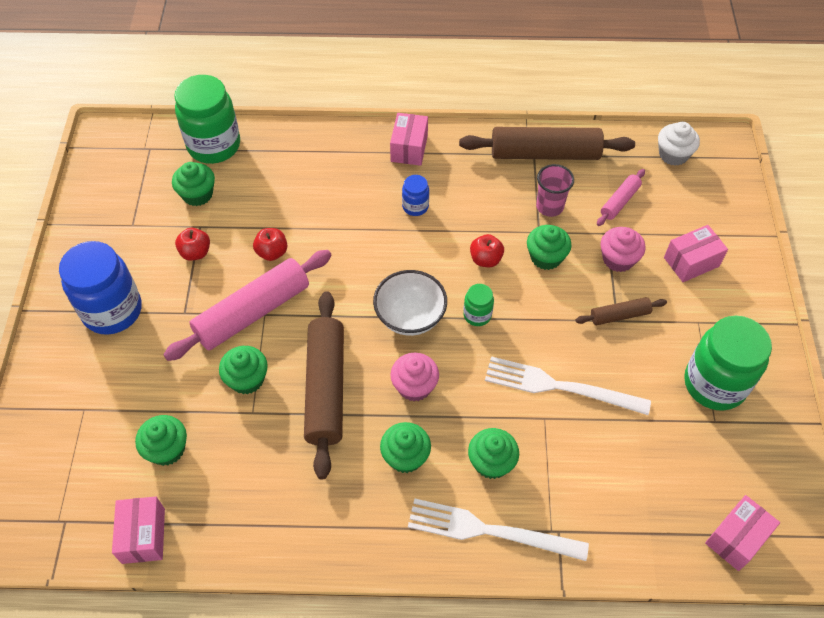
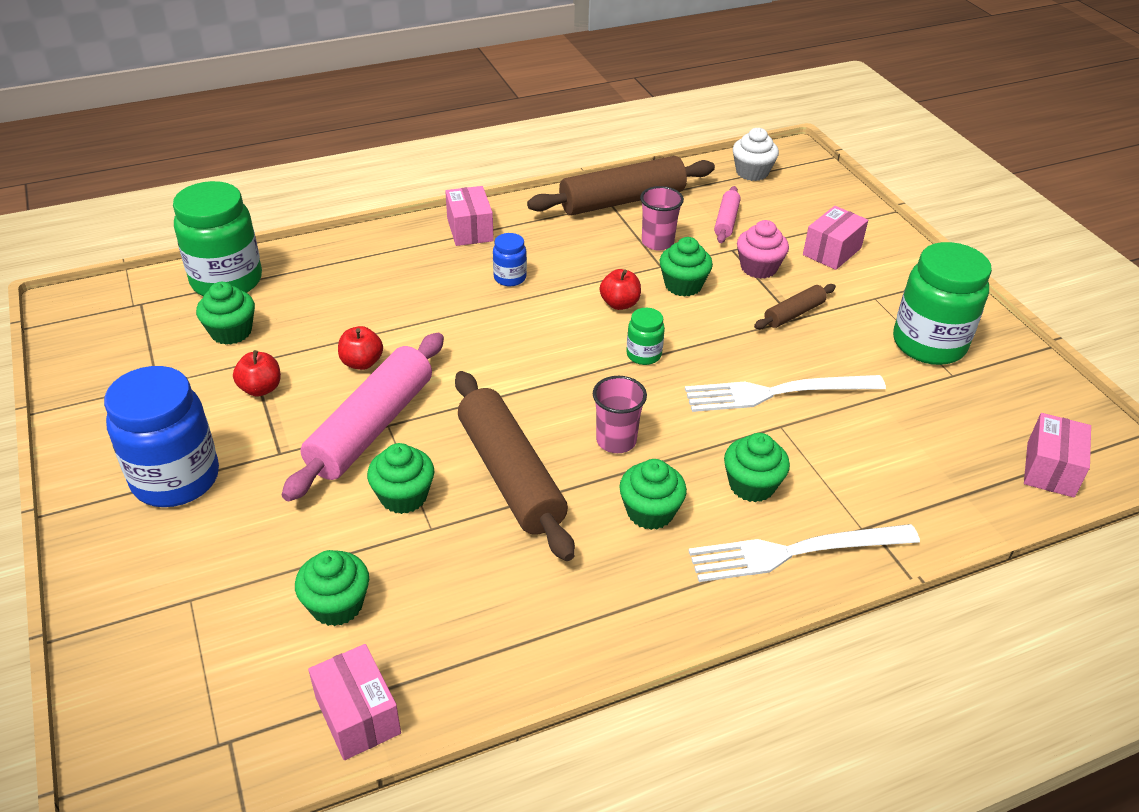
camera: 25 degrees left, 15 degrees down
white bowl [373,270,447,336] -> none
pink cupcake [390,353,439,402] -> pink cup [593,376,647,453]

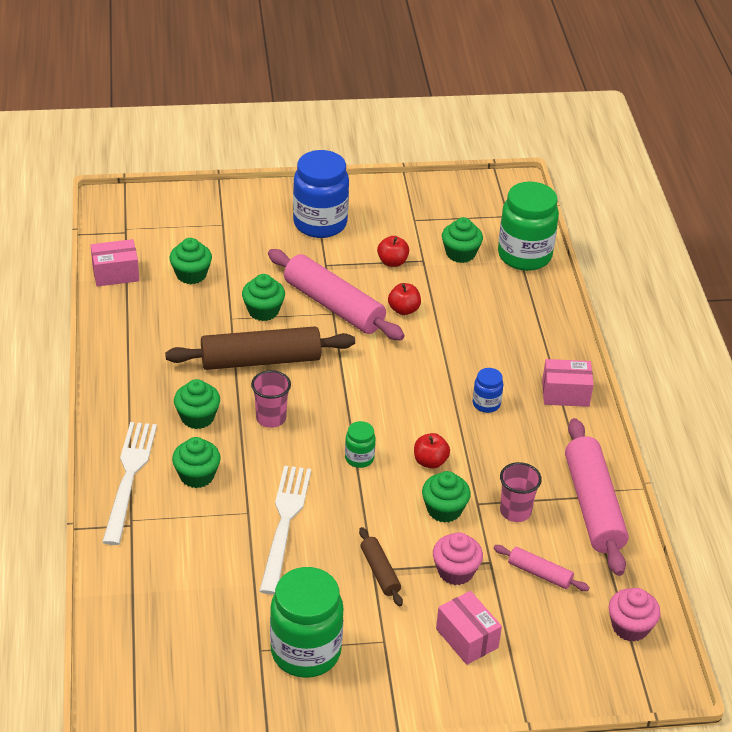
camera: 105 degrees right, 0 degrees up
brown rolling pin [527,156,715,215] -> pink rolling pin [565,418,629,576]
white cupcake [733,128,779,181] -> pink cupcake [609,588,661,642]
pink box [1024,413,1091,498] -> none

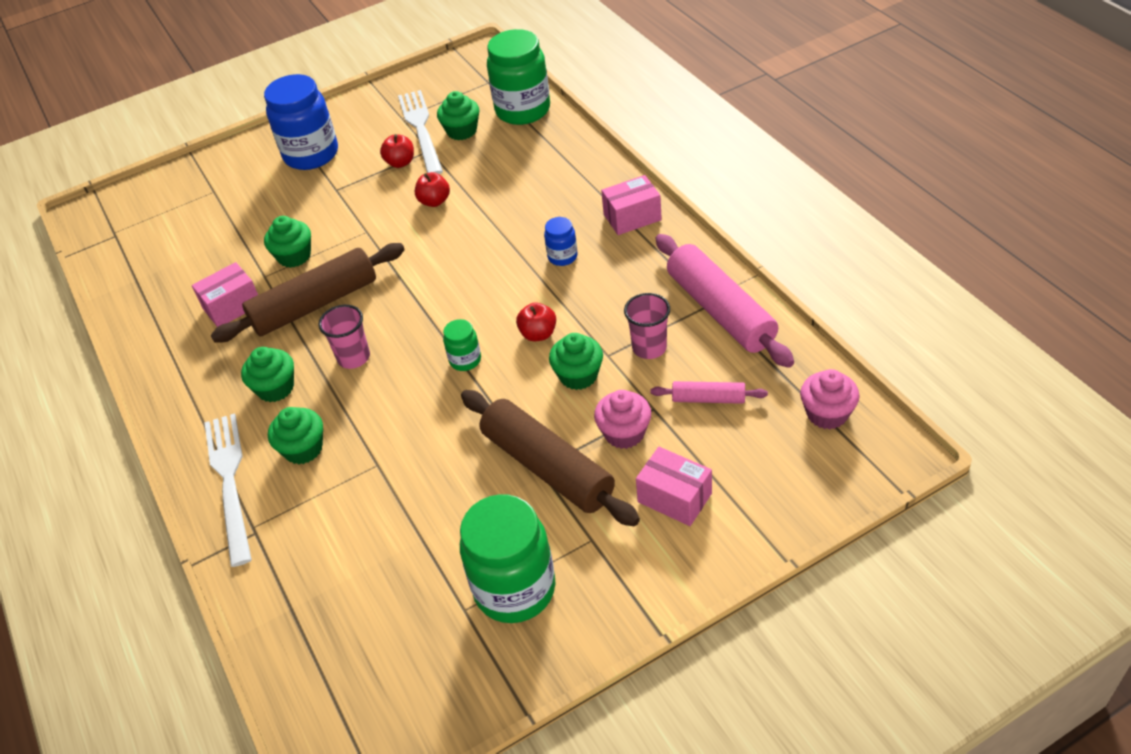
camera: 15 degrees left, 5 degrees up
pink box [91,239,139,287] -> pink box moved to [192,262,258,327]
green cupcake [169,238,212,284] -> none
white fork [259,465,311,595] -> white fork moved to [398,90,443,174]
pink rolling pin [268,249,405,340] -> none
brown rolling pin [359,527,403,606] -> brown rolling pin [461,390,640,526], size x2.04

